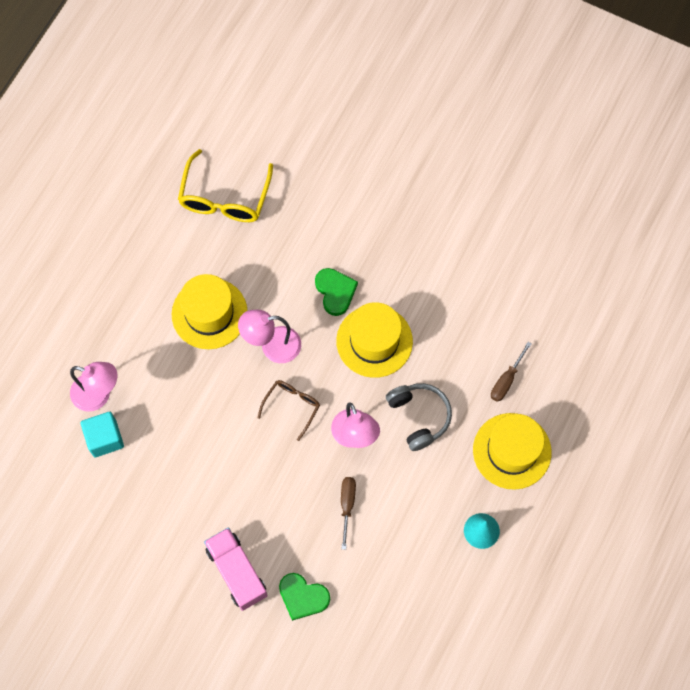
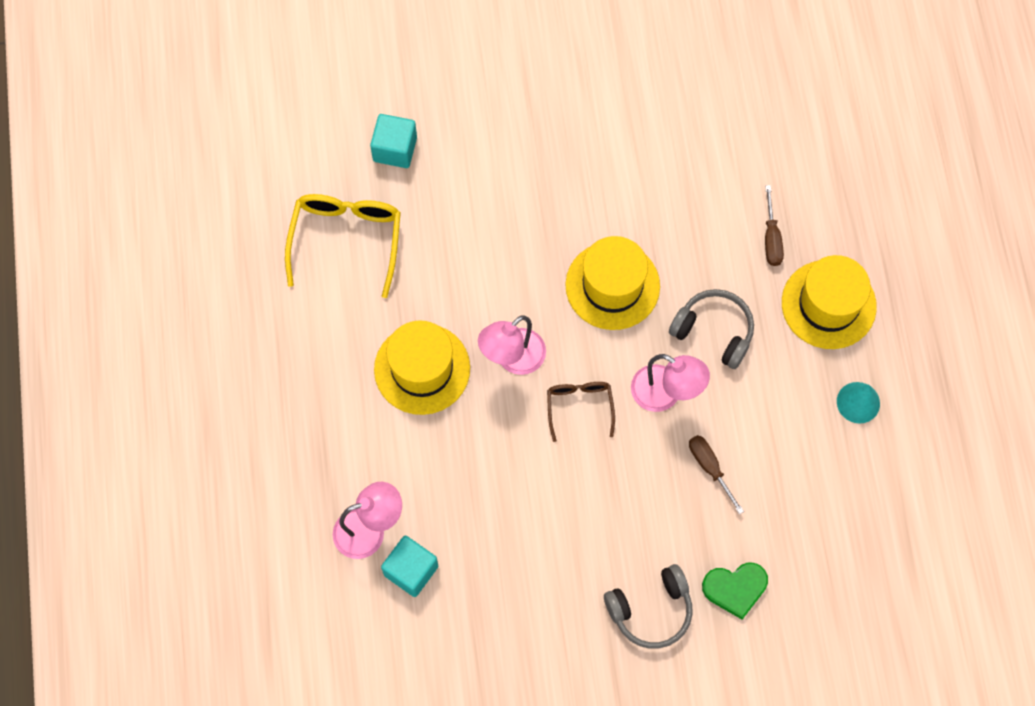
camera: 35 degrees left, 0 degrees up
yellow glasses [178,149,273,222] -> yellow glasses turned 150 degrees counterclockwise [285,194,401,298]
pink truck [204,528,268,611] -> grey headphones [604,564,693,649]
green heart [315,268,358,316] -> none
none -> turquoise cube [370,114,417,168]

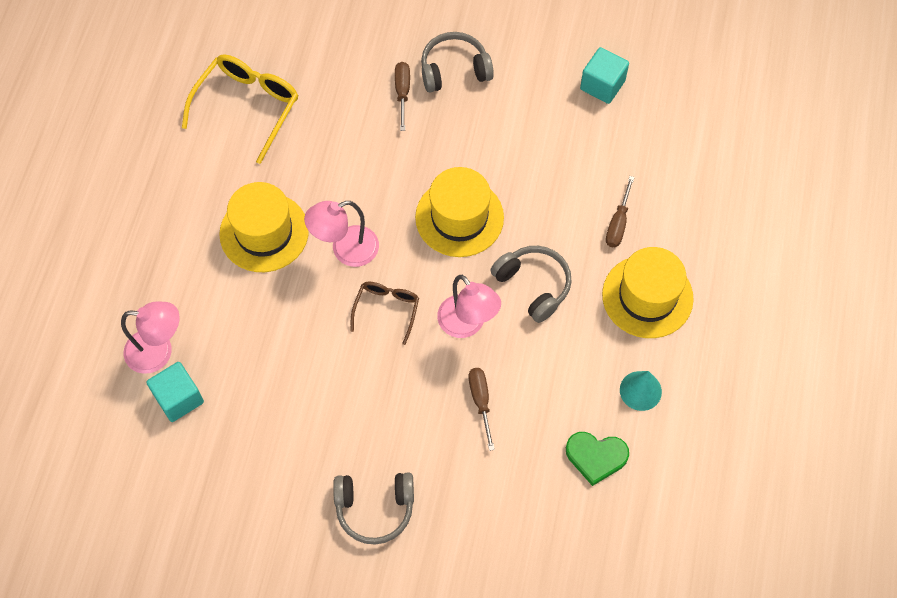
camera: 20 degrees right, 5 degrees down
turquoise cube [370,114,417,168] -> turquoise cube moved to [580,47,629,104]
green heart [702,562,768,620] -> green heart moved to [566,432,629,486]
none -> brown screwdriver [395,62,410,131]
none -> grey headphones [421,32,494,92]

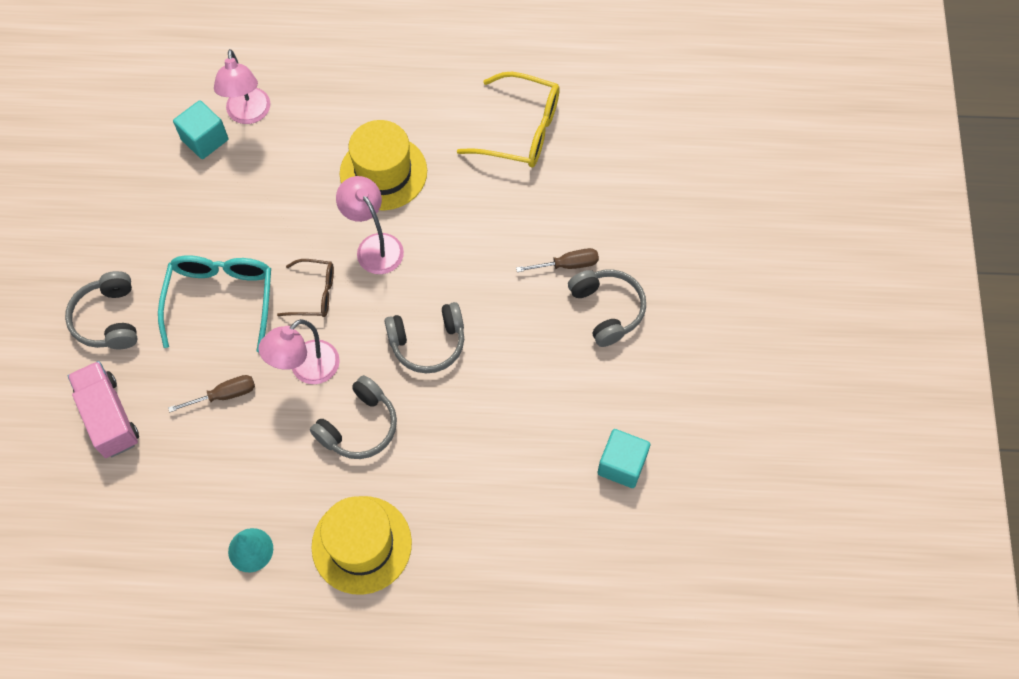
camera: 80 degrees right, 0 degrees up
yellow hat [415,167,504,257] -> grey headphones [384,302,464,373]
green heart [566,432,629,486] -> none
brown screwdriver [606,176,635,247] -> none
none -> pink truck [68,361,139,458]
none -> turquoise glasses [158,255,271,352]

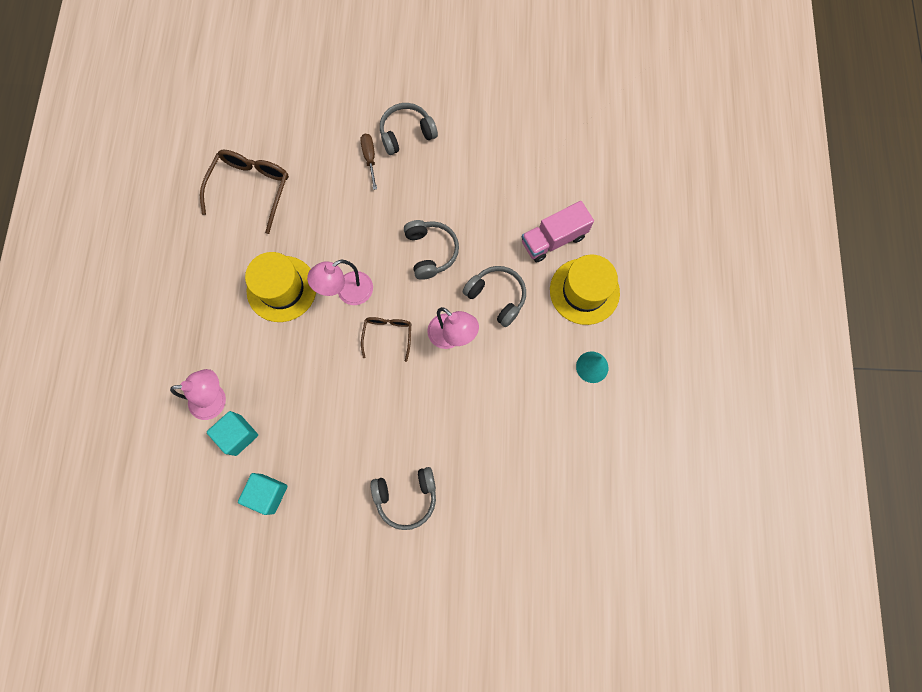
camera: 90 degrees left, 10 degrees up
pink truck [68,361,139,458] -> pink truck moved to [522,201,594,263]
turquoise glasses [158,255,271,352] -> none
brown screwdriver [168,375,255,412] -> none
yellow glasses [457,72,560,167] -> brown glasses [200,150,289,234]
turquoise cube [598,429,650,488] -> turquoise cube moved to [238,473,287,515]

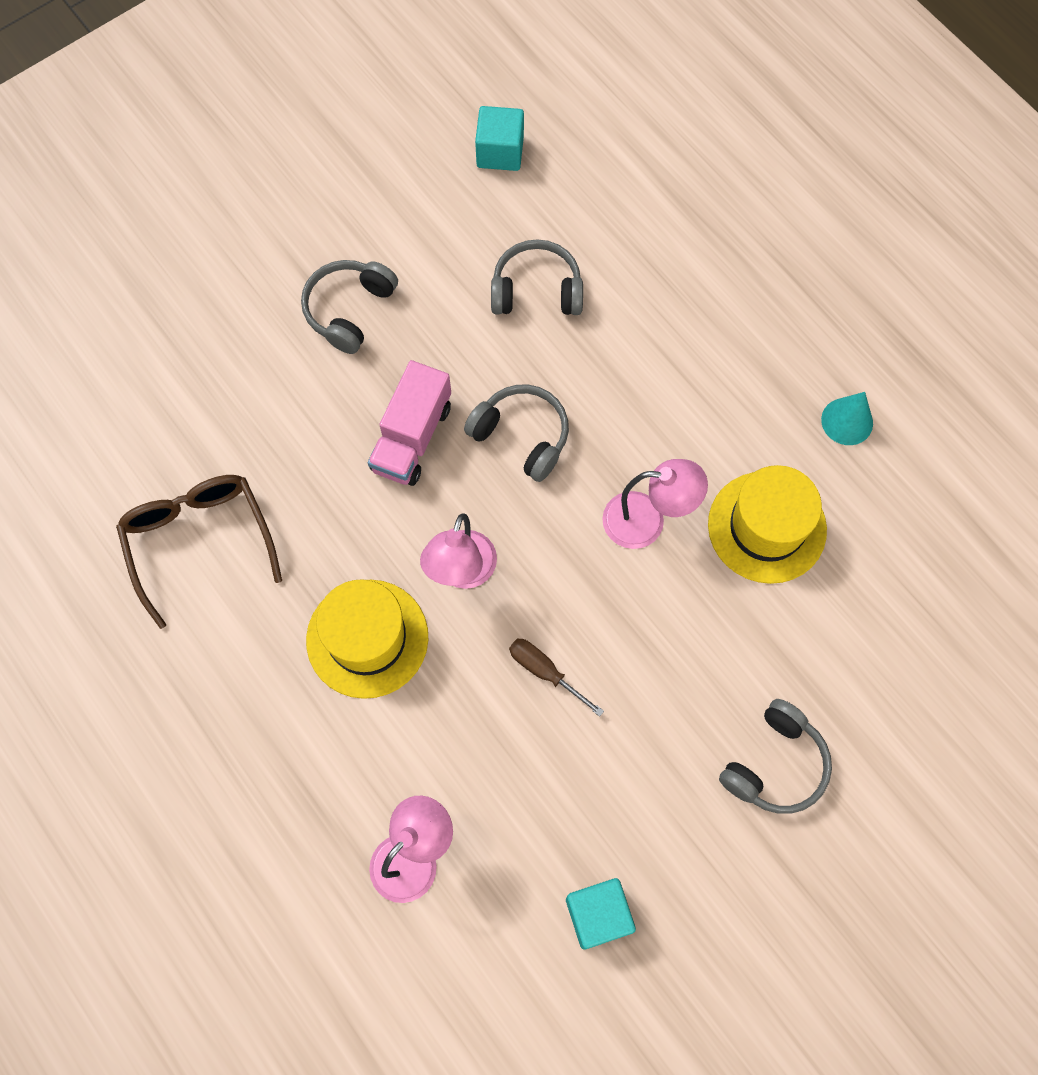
camera: 40 degrees left, 5 degrees down
turquoise cube [207,411,258,456] -> turquoise cube moved to [475,106,524,171]
brown screwdriver [360,134,377,190] -> brown screwdriver moved to [509,639,604,717]
brown glasses [361,317,411,362] -> none
grey headphones [463,266,526,327] -> grey headphones moved to [491,239,583,315]
pink truck [522,201,594,263] -> pink truck moved to [368,360,451,486]
yellow hat [550,255,620,325] -> yellow hat moved to [708,465,827,584]

